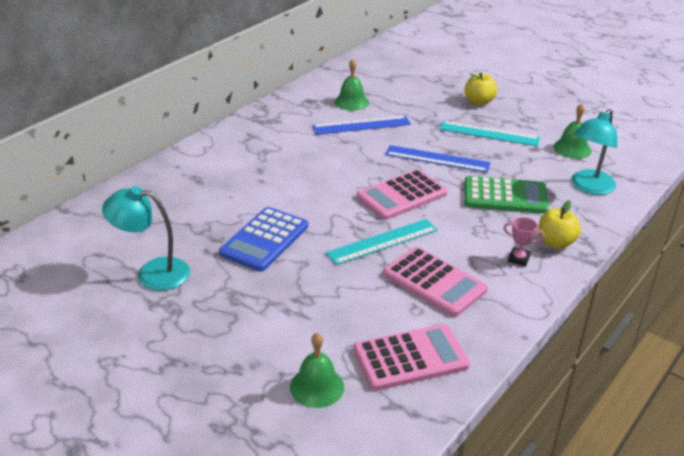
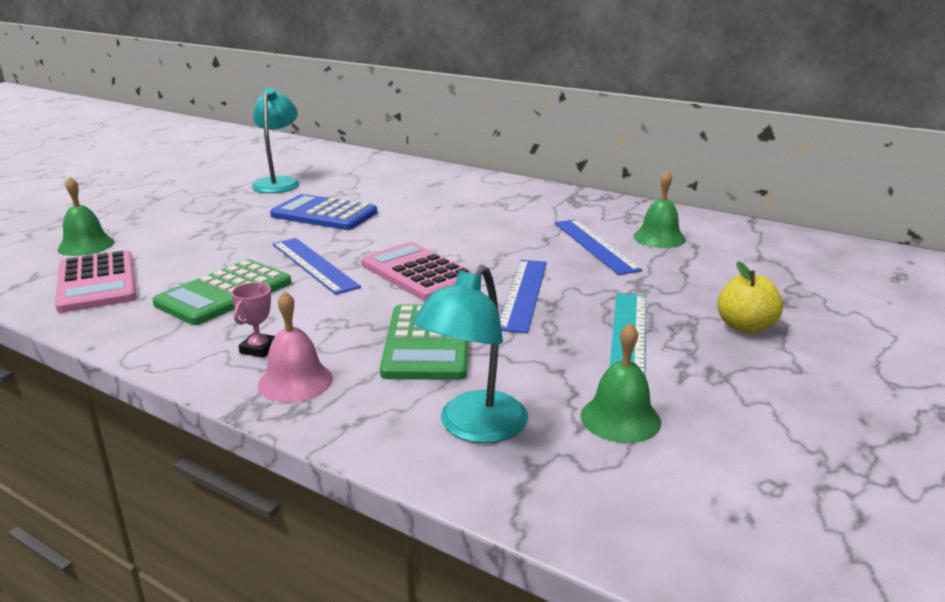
camera: 85 degrees right, 10 degrees down
turquoise ruler [326,219,438,265] -> blue ruler [273,238,361,295]
pink calculator [383,247,488,317] -> green calculator [152,260,291,325]
yellow apple [538,200,581,249] -> pink bell [258,291,333,402]
turquoise lamp [571,109,617,195] -> turquoise lamp turned 90 degrees counterclockwise [412,265,528,443]

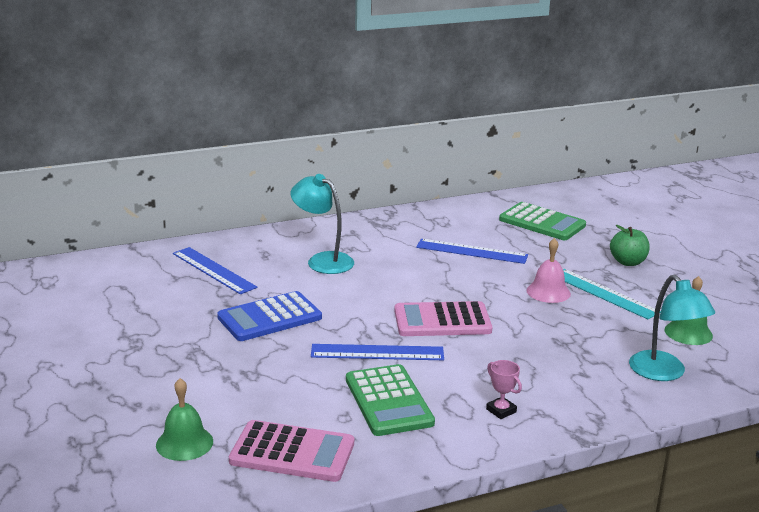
camera: 55 degrees left, 0 degrees up
turquoise lamp [251,88,300,193] -> turquoise lamp moved to [291,174,354,274]
pink bell [258,291,333,402] -> pink bell moved to [527,238,571,303]
green calculator [380,304,468,380] -> green calculator moved to [499,202,586,240]
blue ruler [500,260,547,333] -> blue ruler moved to [173,247,257,294]
green bell [634,171,686,248] -> none
yellow apple [717,261,783,334] -> green apple [610,225,650,266]

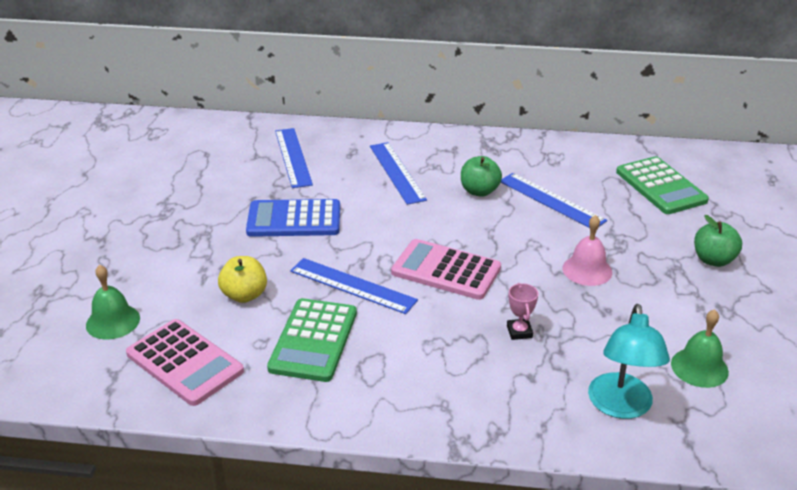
camera: 30 degrees right, 10 degrees up
turquoise lamp [291,174,354,274] -> blue ruler [370,142,427,205]
pink trophy [486,360,522,419] -> pink trophy moved to [507,283,538,340]
turquoise ruler [563,269,661,319] -> none
none -> yellow apple [218,256,267,303]
none -> green apple [461,156,502,197]

